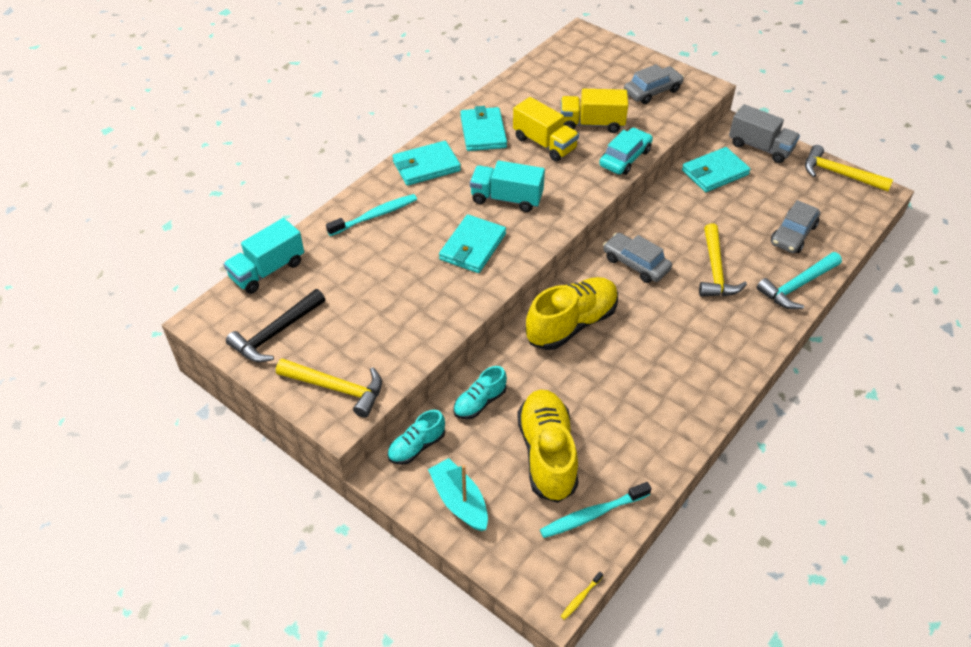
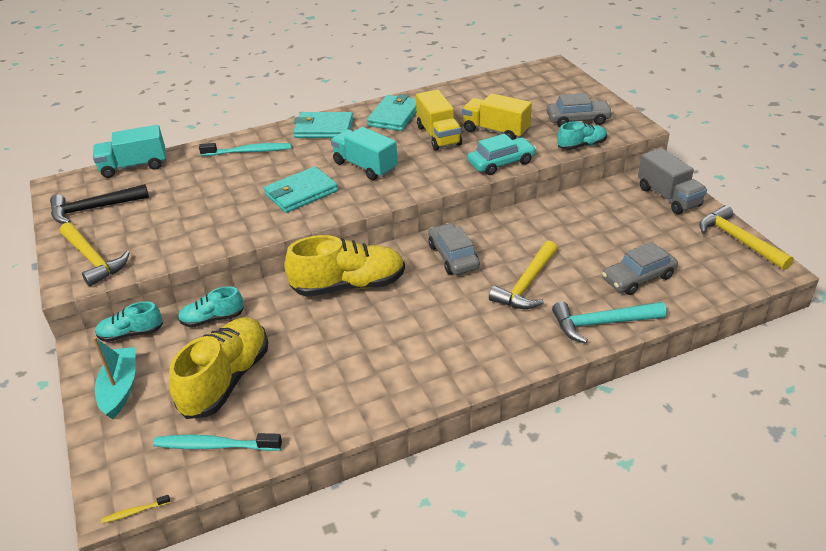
camera: 30 degrees right, 10 degrees down
turquoise wallet [682,147,751,192] -> none
none -> turquoise shoe [557,121,607,150]

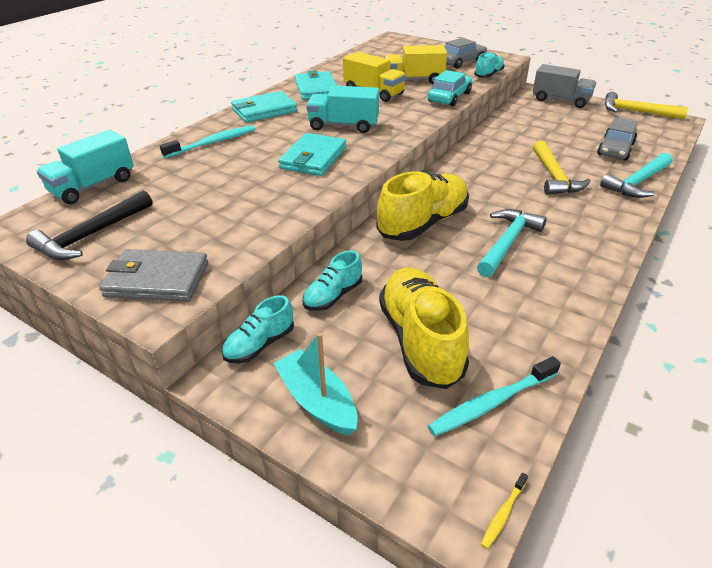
camera: 35 degrees left, 0 degrees up
yellow hammer [60,222,130,287] -> grey wallet [99,249,208,302]
grey car [428,223,480,275] -> none
none -> turquoise hammer [477,209,547,277]

